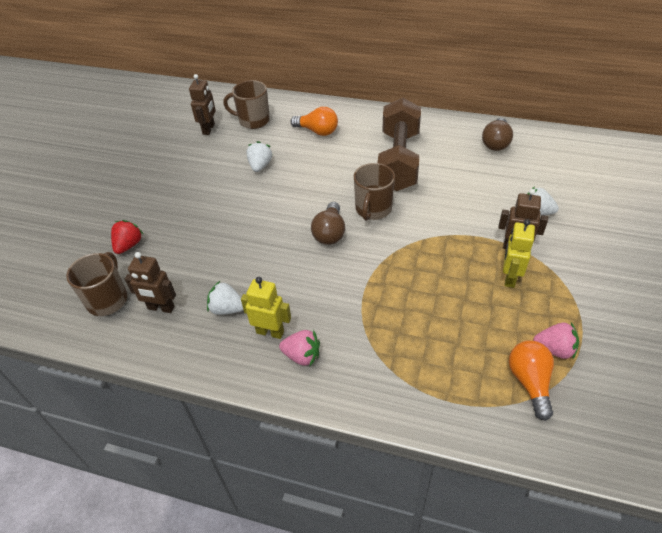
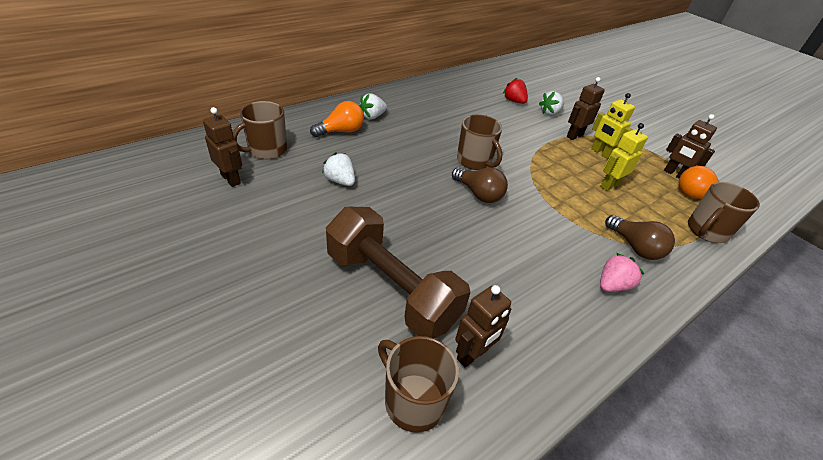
camera: 60 degrees left, 5 degrees down
red strawberry [111,220,143,254] -> red strawberry moved to [503,78,528,104]
white strawberry [207,281,243,315] -> white strawberry moved to [359,93,387,119]
yellow robot [241,277,291,339] -> yellow robot moved to [600,123,648,191]
brown dumbbell [378,98,421,191] -> brown dumbbell moved to [326,207,471,338]
brown light bulb [482,118,513,151] -> brown light bulb moved to [605,215,675,260]
pink strawberry [533,323,579,359] -> brown robot [664,114,717,178]
none -> brown mug [688,182,760,243]

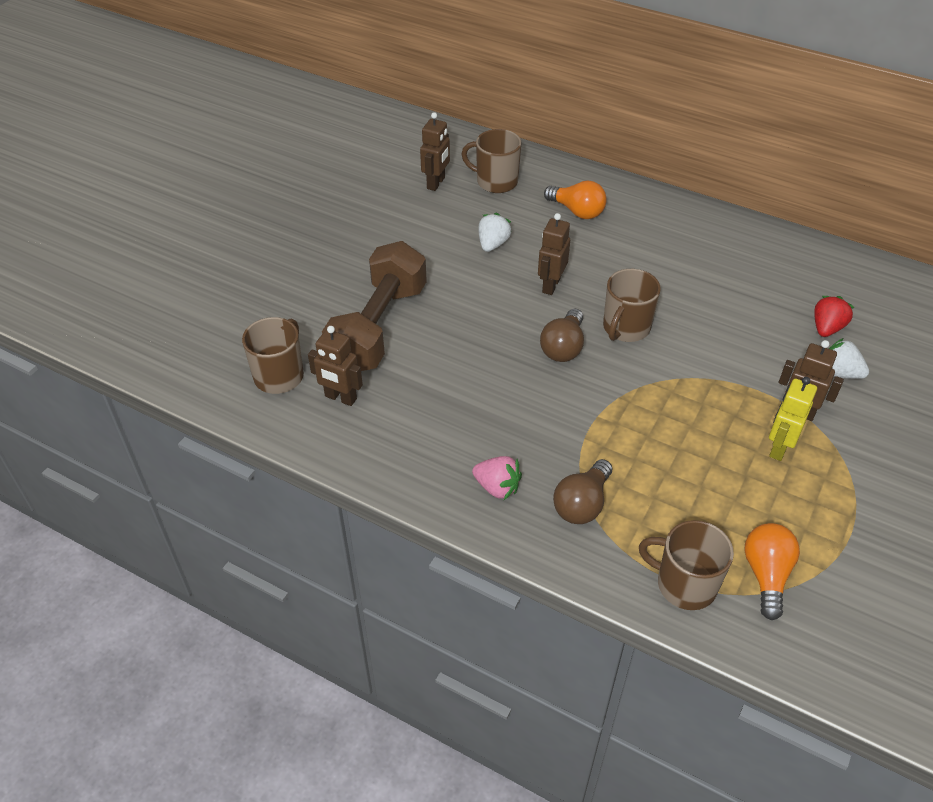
camera: 70 degrees right, 5 degrees up
white strawberry [359,93,387,119] -> none
yellow robot [600,123,648,191] -> none
brown robot [664,114,717,178] -> brown robot moved to [538,213,570,295]

